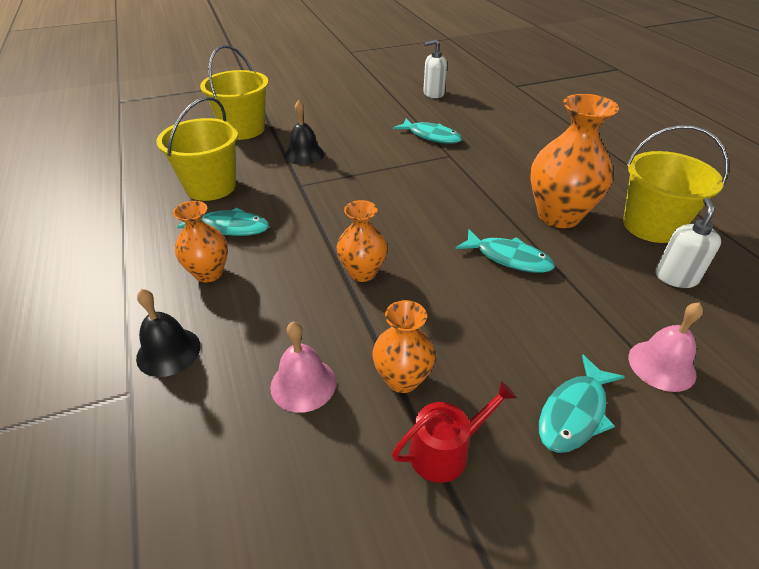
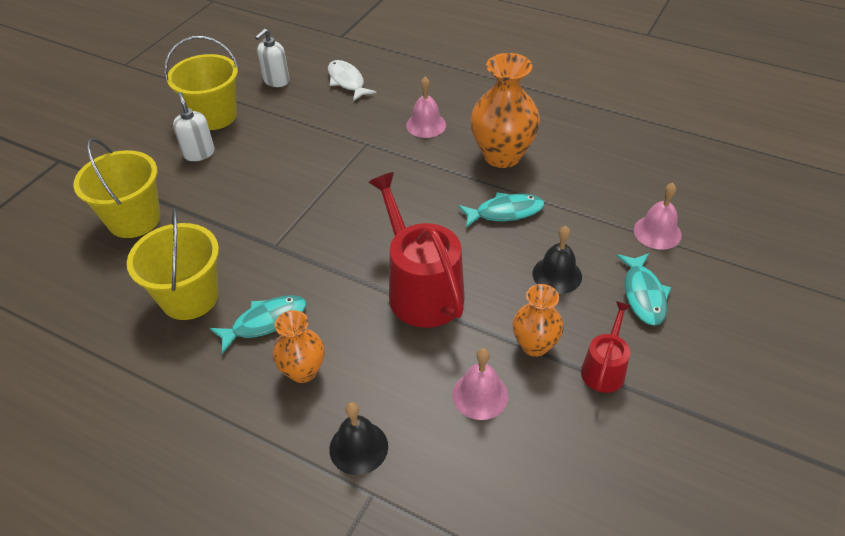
camera: 40 degrees left, 5 degrees up
black bell [285,100,324,165] -> black bell moved to [533,226,582,294]
orange vase [337,200,387,282] -> red watering can [368,172,465,328]
turquoise fish [393,118,462,144] -> none
yellow bucket [623,125,728,243] -> yellow bucket moved to [164,36,239,130]
white soap dispenser [655,198,721,288] -> white soap dispenser moved to [173,92,215,161]
none -> white fish [328,60,376,101]
none -> pink bell [406,77,446,138]

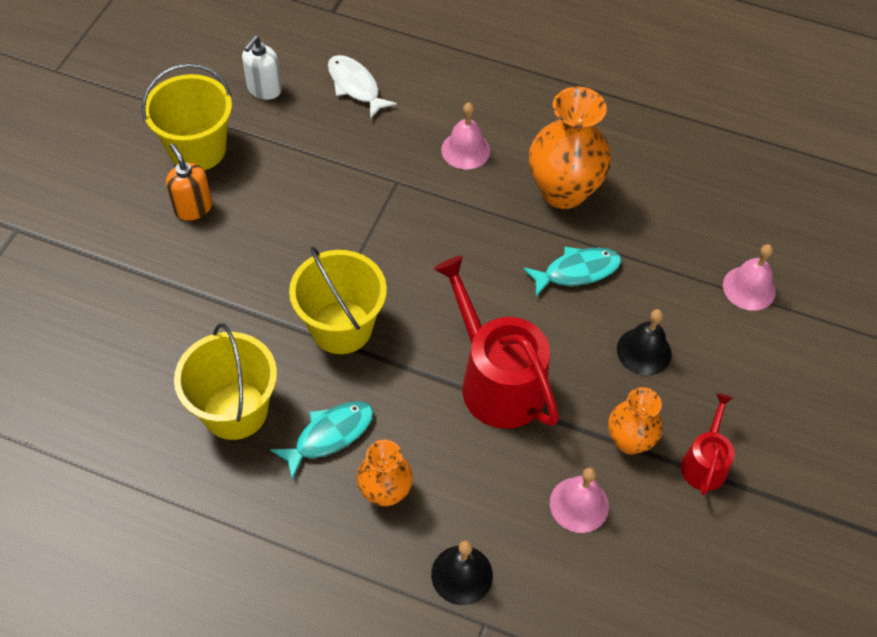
camera: 10 degrees left, 10 degrees up
yellow bucket [73,138,160,238] -> yellow bucket moved to [289,246,387,354]
white soap dispenser [173,92,215,161] -> orange soap dispenser [166,143,212,221]
turquoise fish [617,253,671,326] -> none

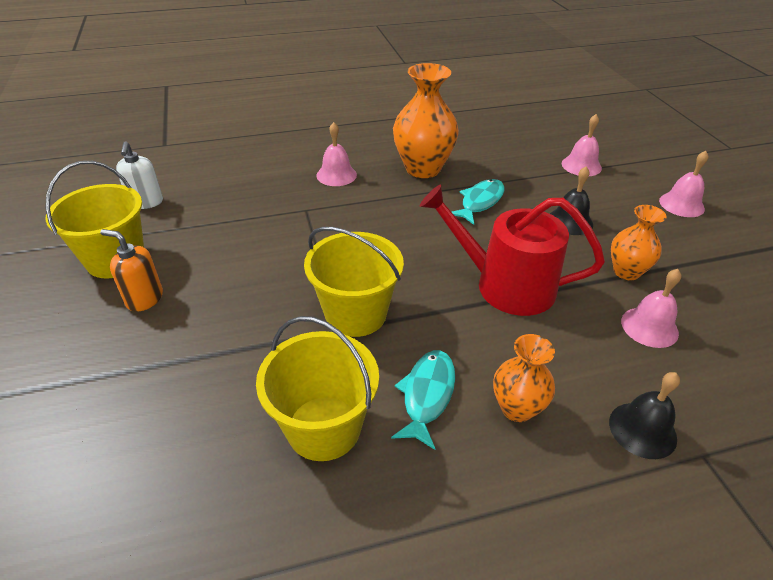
camera: 35 degrees left, 15 degrees down
white fish [328,55,397,119] -> none
red watering can [681,393,735,495] -> none
none -> pink bell [659,151,708,217]

